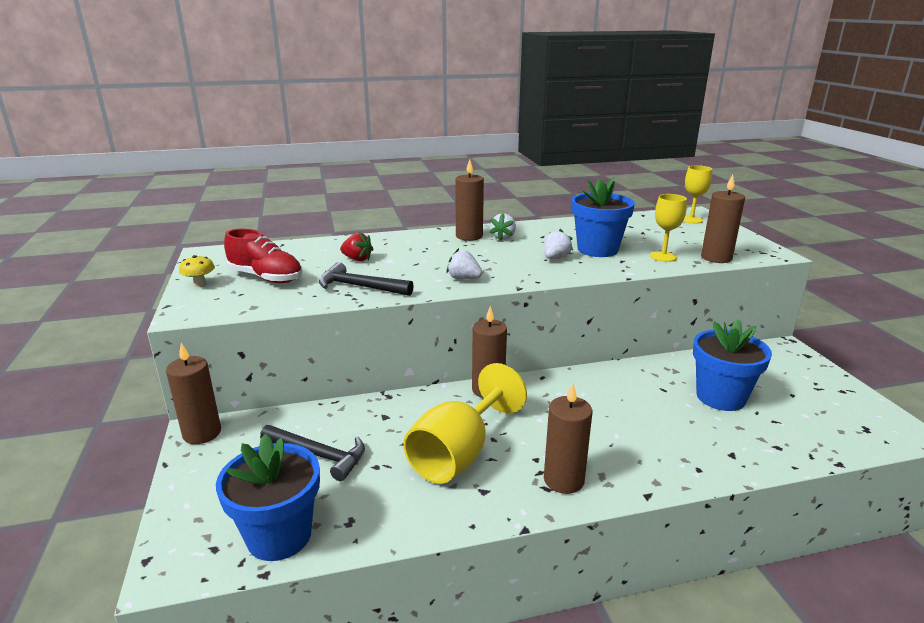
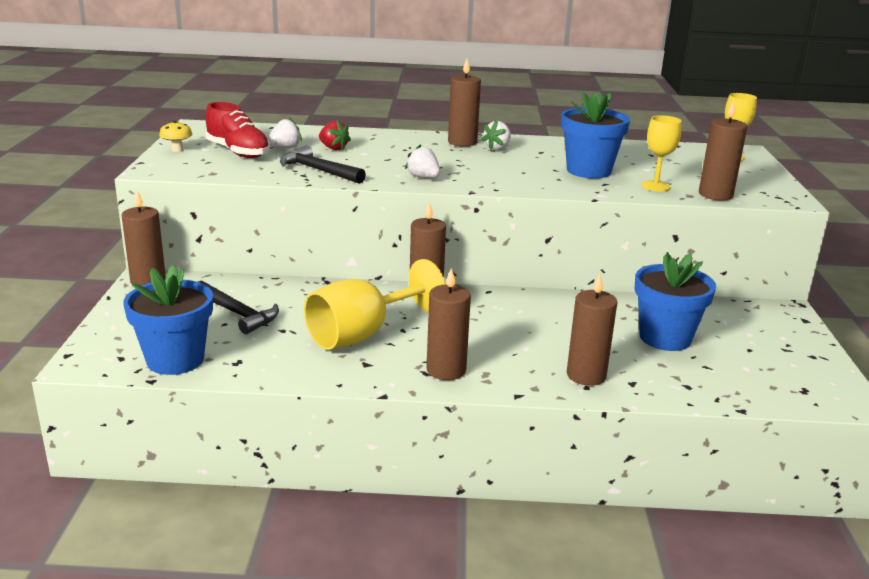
camera: 15 degrees right, 0 degrees up
white strawberry [544,229,573,259] -> white strawberry moved to [267,117,302,148]
none -> brown candle [567,274,617,386]

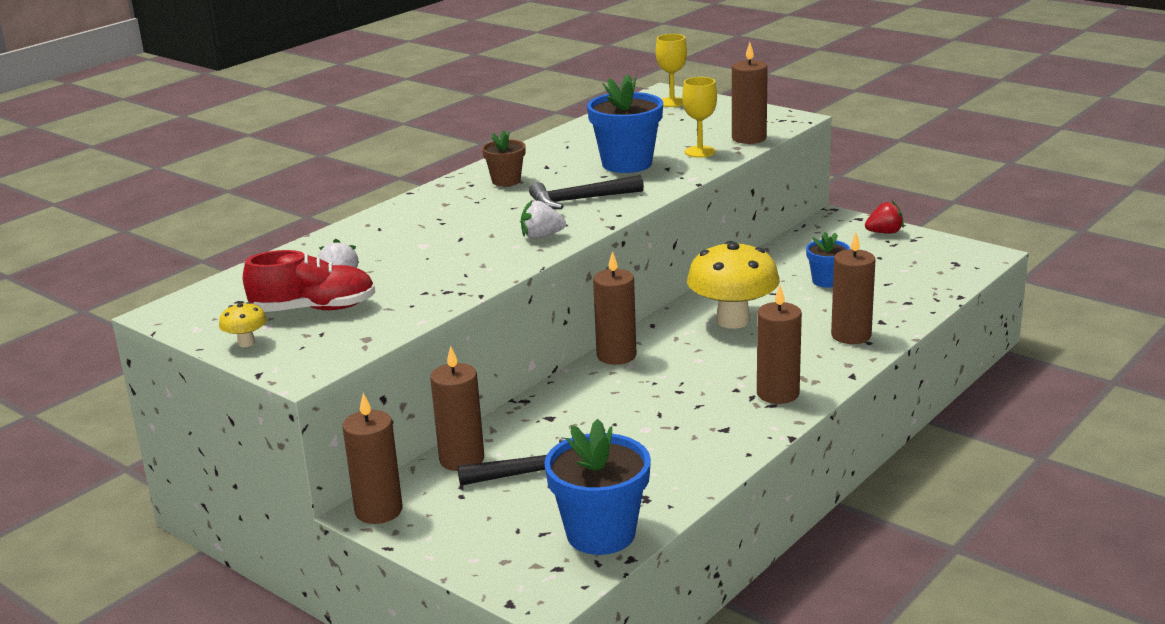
camera: 50 degrees left, 0 degrees up
black hammer [280,146,366,184] -> black hammer moved to [529,175,644,209]
yellow goblet [304,259,446,350] -> none
red strawberry [319,120,351,150] -> red strawberry moved to [865,201,904,234]
brown candle [448,59,481,147] -> brown candle moved to [430,346,484,471]
white strawberry [481,120,511,150] -> brown flower pot [482,130,526,186]
blue flower pot [635,252,716,351] -> blue flower pot [806,232,850,288], size x0.57
none -> yellow mushroom [687,241,780,329]

